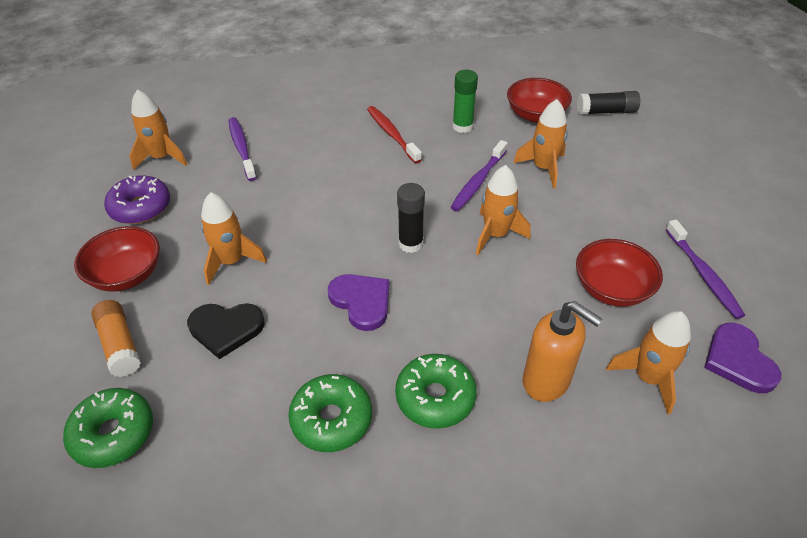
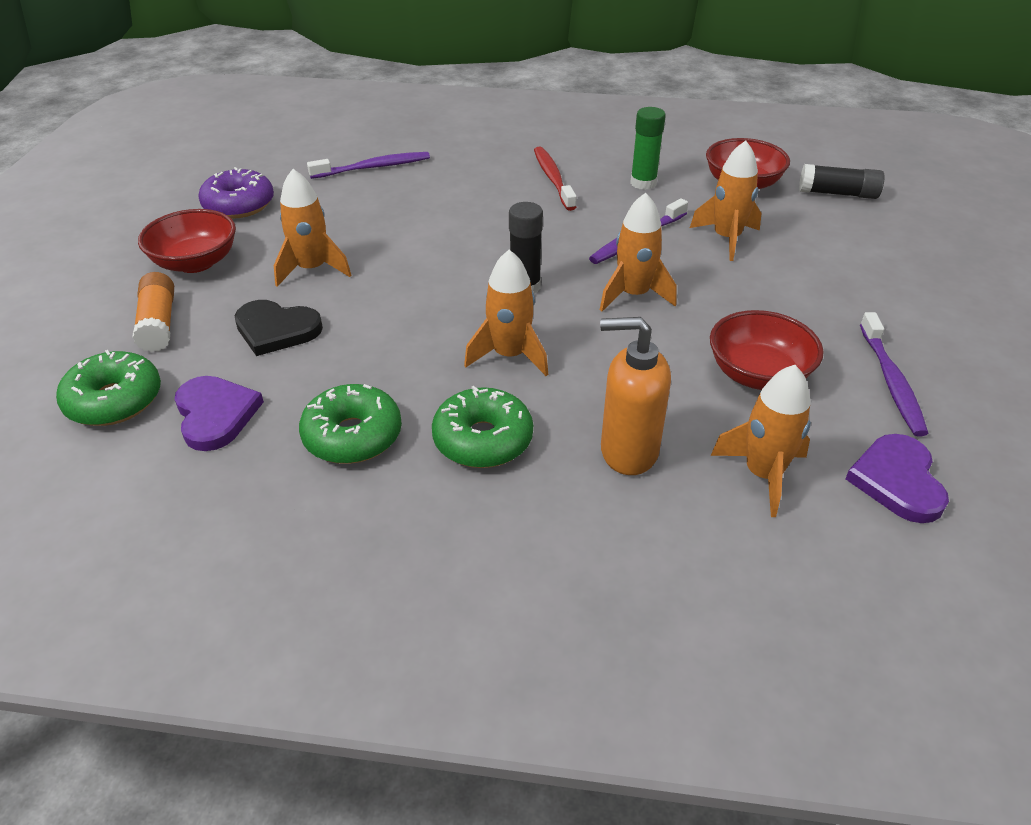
camera: 15 degrees right, 5 degrees down
orange rocket [129,89,187,170] -> orange rocket moved to [464,250,548,376]
purple toothbrush [228,117,257,181] -> purple toothbrush turned 75 degrees clockwise [307,152,430,179]
purple heart [328,274,389,331] -> purple heart moved to [175,376,264,451]
orange soap dispenser [523,301,602,402] -> orange soap dispenser turned 135 degrees clockwise [600,317,671,475]

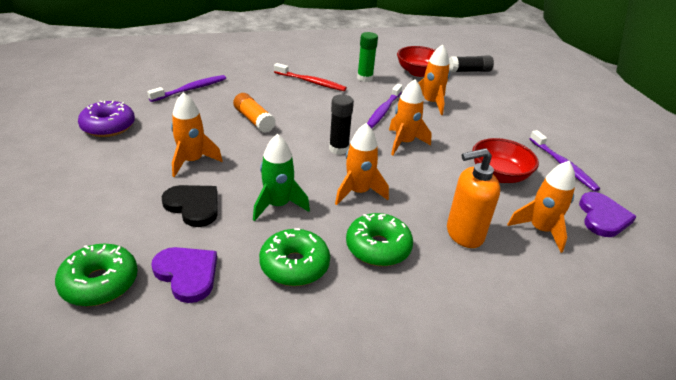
camera: 25 degrees left, 5 degrees down
orange glue stick [132,272,174,352] -> orange glue stick moved to [233,93,276,133]
red bowl [138,209,236,273] -> none
black heart [235,300,323,356] -> black heart turned 135 degrees counterclockwise [162,185,218,227]
red toothbrush [534,147,577,211] -> red toothbrush turned 150 degrees clockwise [274,63,347,91]
purple heart [845,434,949,523] -> purple heart turned 150 degrees counterclockwise [579,192,636,237]
none -> green rocket [253,134,310,221]

